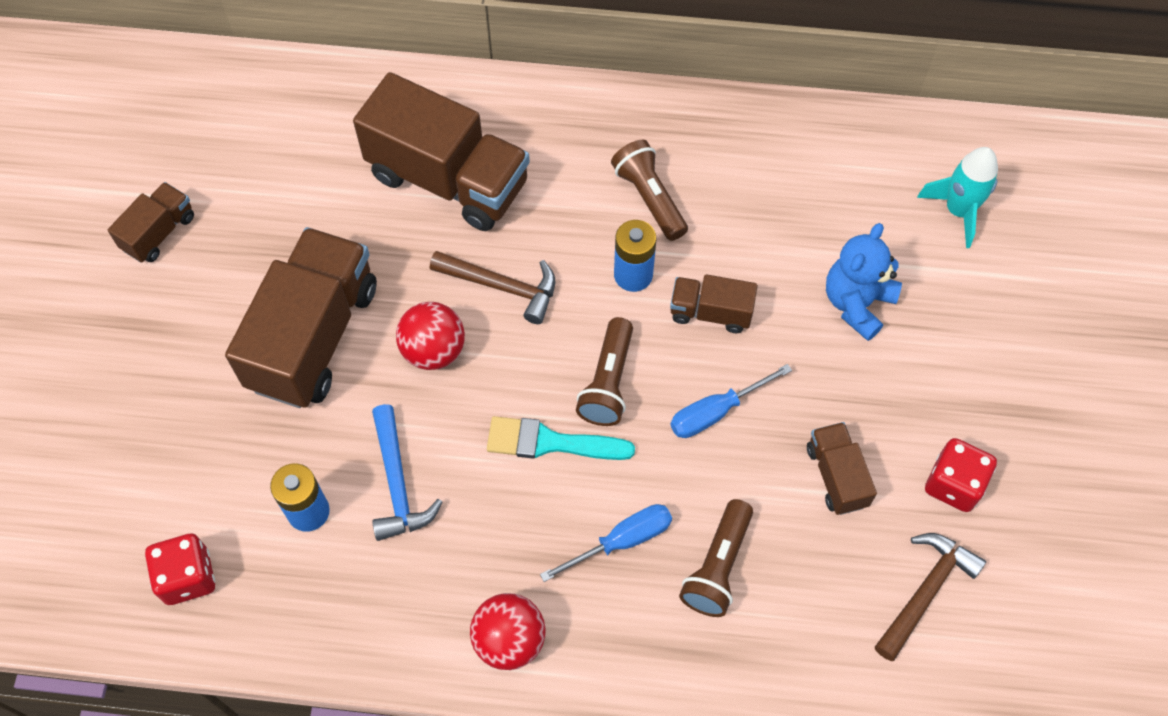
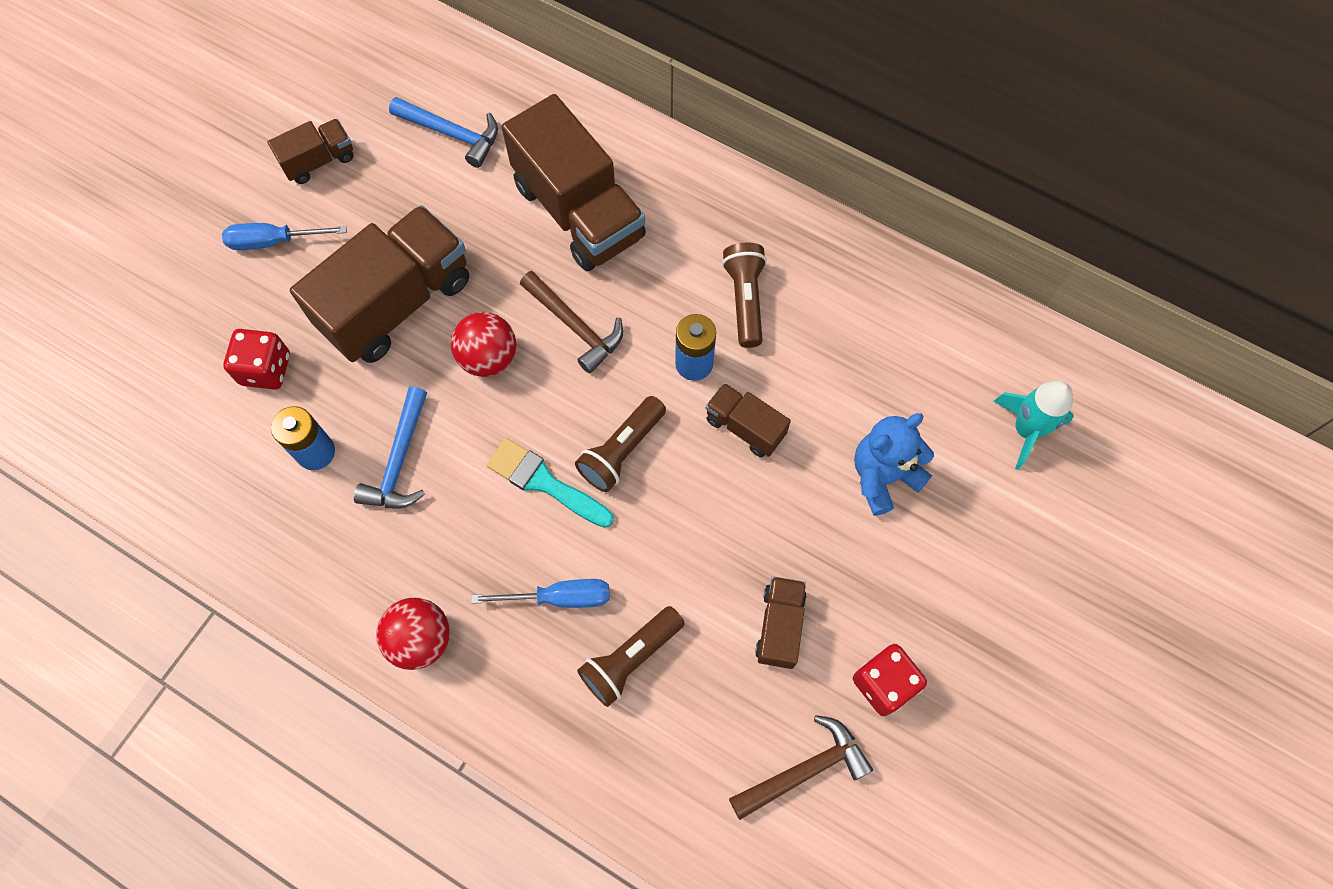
camera: 25 degrees right, 5 degrees up
red dice [145,534,215,605] -> red dice moved to [224,329,290,390]
blue screwdriver [670,364,792,438] -> blue screwdriver moved to [222,223,347,250]
none -> blue hammer [389,97,498,168]

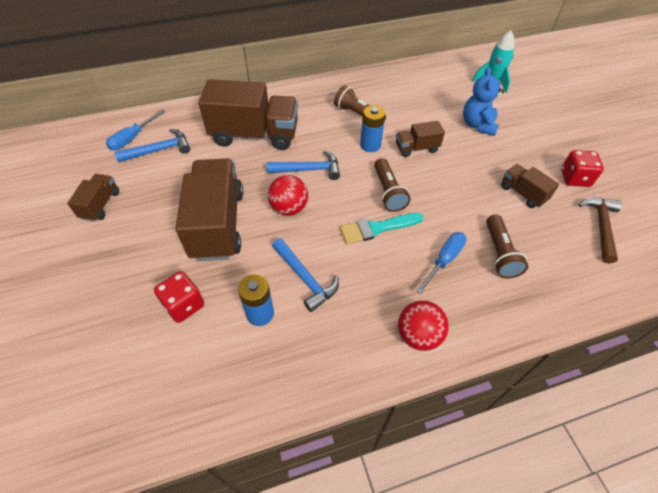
camera: 50 degrees left, 15 degrees down
blue screwdriver [222,223,347,250] -> blue screwdriver moved to [106,110,165,150]
brown hammer [520,271,623,374] -> blue hammer [267,150,340,180]

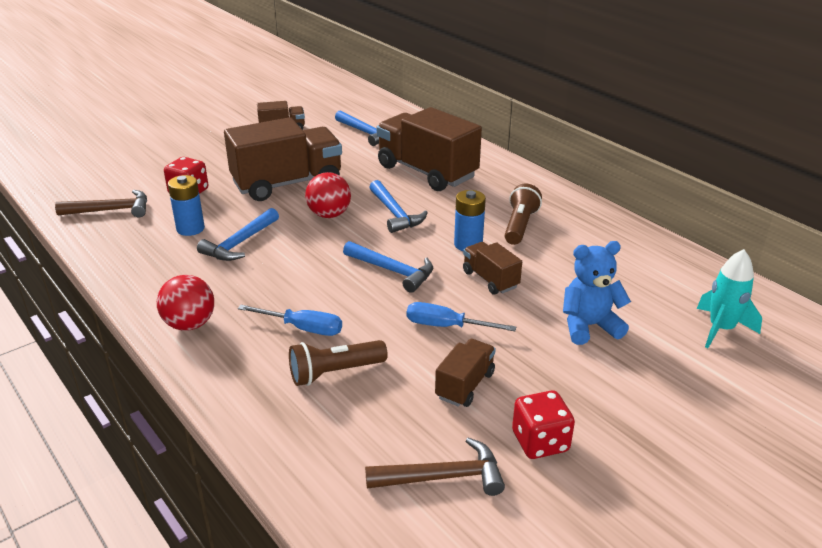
camera: 70 degrees right, 20 degrees down
blue screwdriver [106,110,165,150] -> blue screwdriver moved to [407,302,516,331]
brown truck [198,79,298,150] -> brown truck turned 150 degrees clockwise [376,107,482,191]
turquoise brush [340,213,423,244] -> none
brown flashlight [374,158,411,212] -> blue hammer [343,241,433,293]
none -> brown hammer [55,190,147,217]

